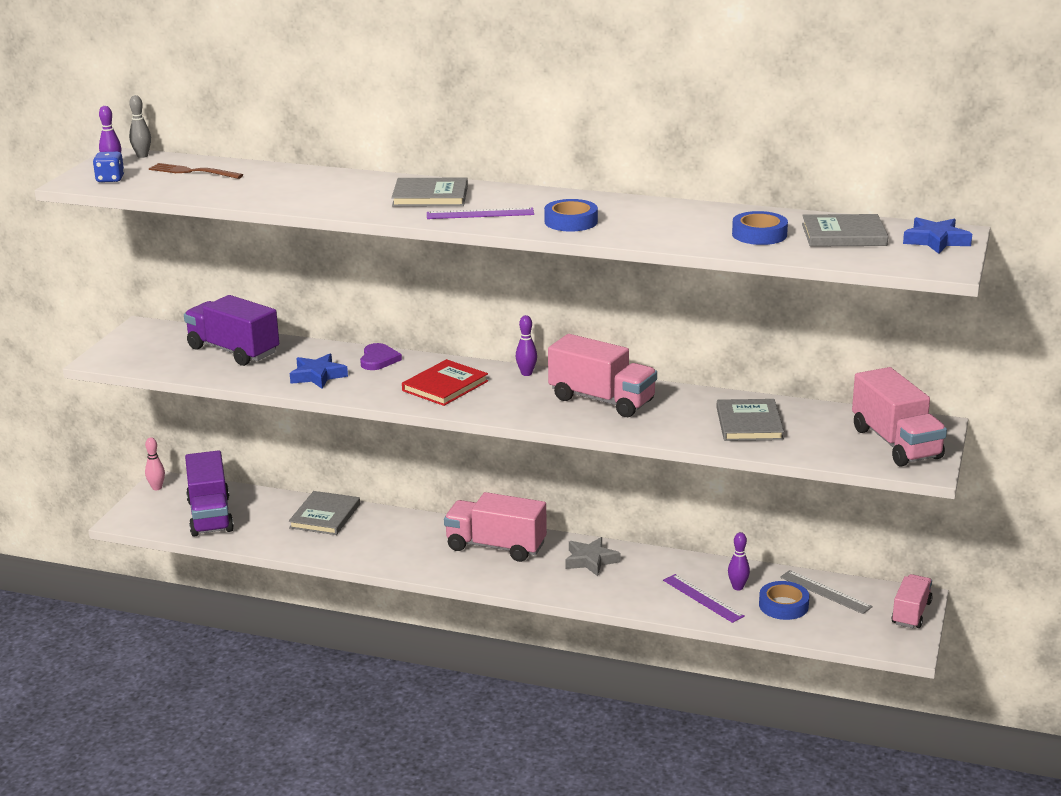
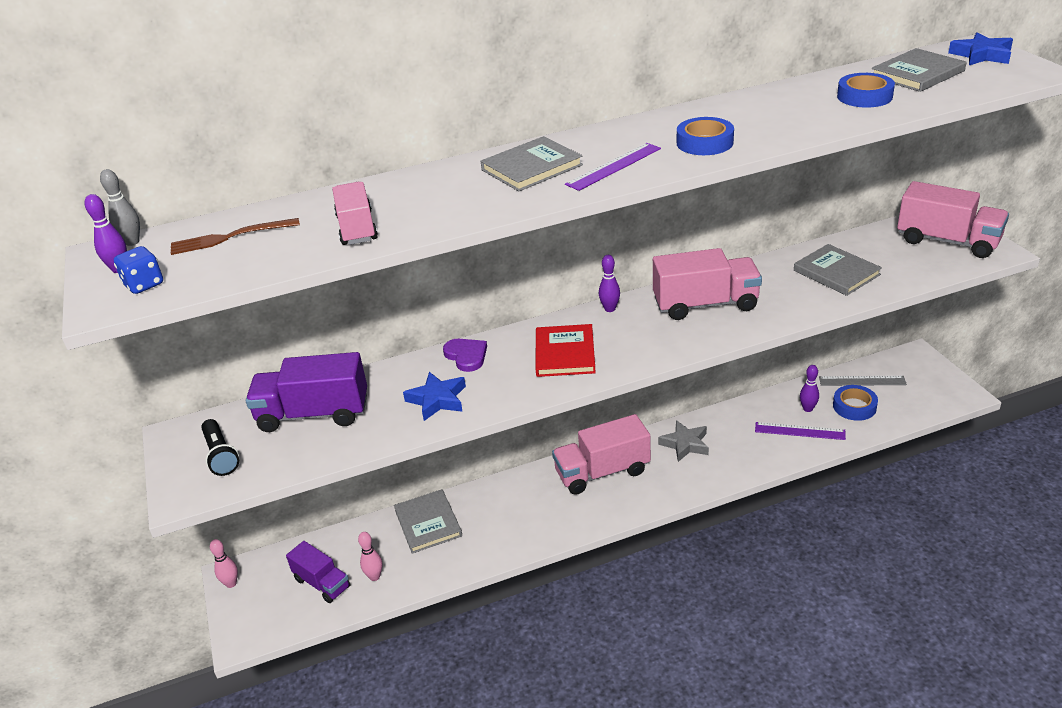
camera: 35 degrees left, 10 degrees up
purple truck [185,450,234,537] -> purple truck [286,541,350,603], size x0.63
pink truck [891,574,933,628] -> pink truck moved to [332,182,378,245]
none -> black flashlight [201,419,239,476]
none -> pink bowling pin [358,532,382,581]

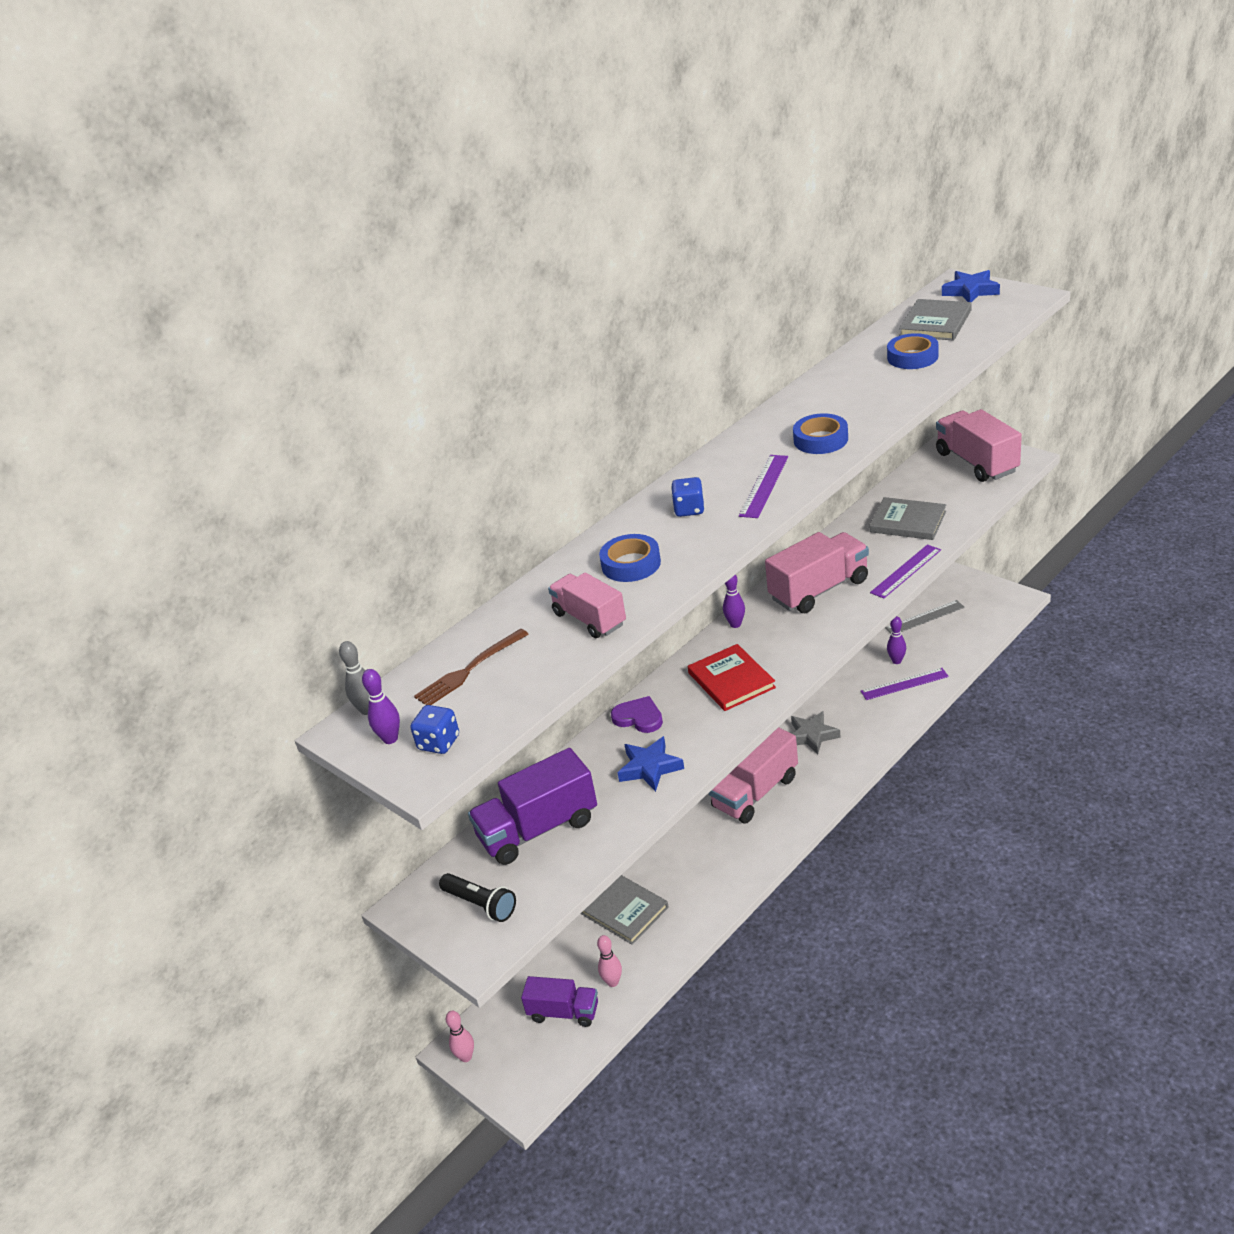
camera: 25 degrees left, 0 degrees up
grey book [481,136,583,191] -> blue dice [671,477,705,517]
blue tape [833,385,878,421] -> blue tape moved to [599,534,661,582]
pink truck [897,181,1009,258] -> pink truck turned 120 degrees counterclockwise [936,409,1022,482]
none -> purple ruler [870,544,941,599]

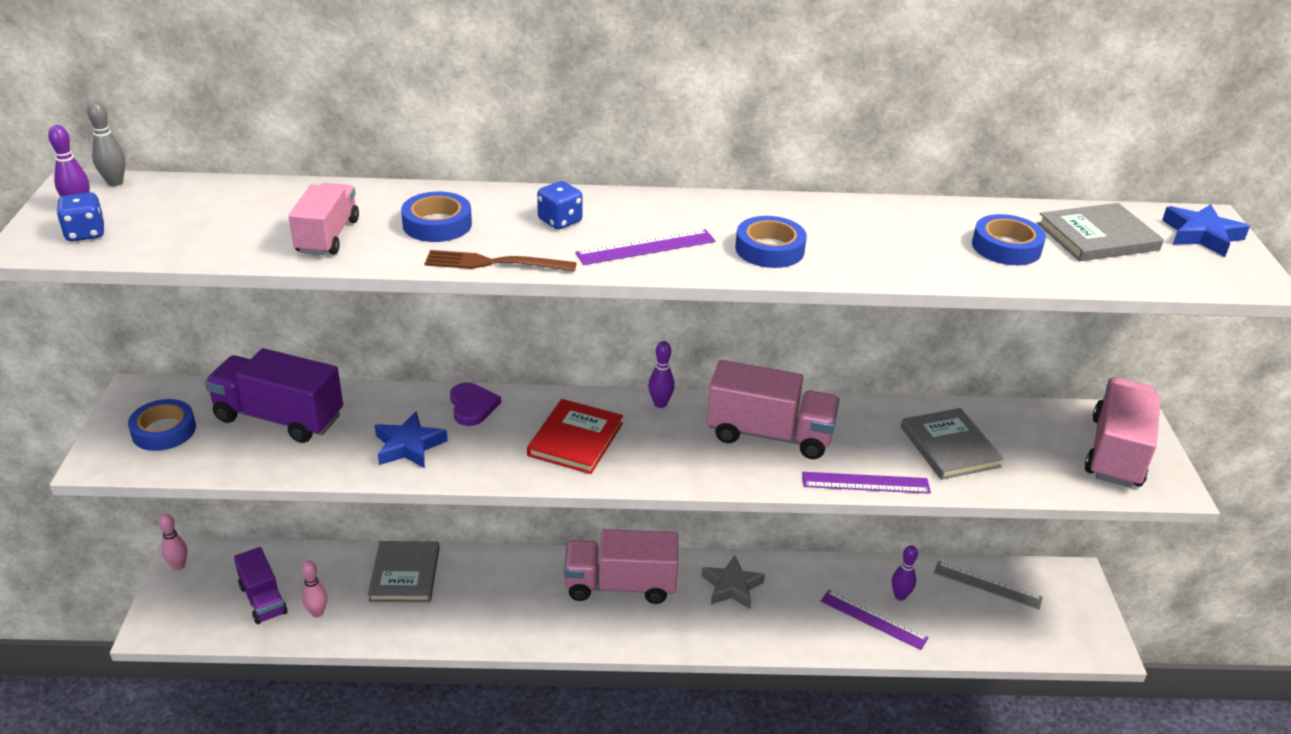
camera: 40 degrees right, 0 degrees up
brown fork [414,629,529,705] -> brown fork moved to [425,250,577,272]
black flashlight [439,873,516,922] -> blue tape [128,399,196,451]

